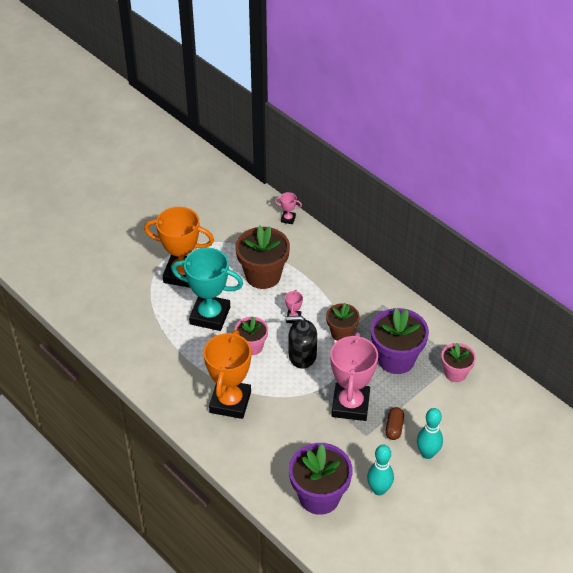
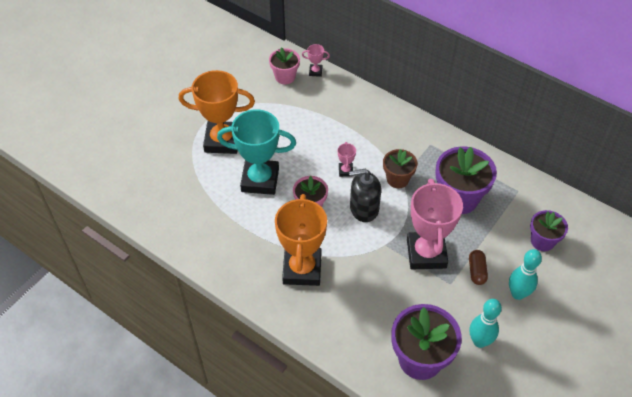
camera: 10 degrees left, 5 degrees up
brown flower pot [235,226,290,289] -> none
pink flower pot [441,343,476,382] -> pink flower pot moved to [269,47,300,84]
none -> purple flower pot [530,210,568,251]

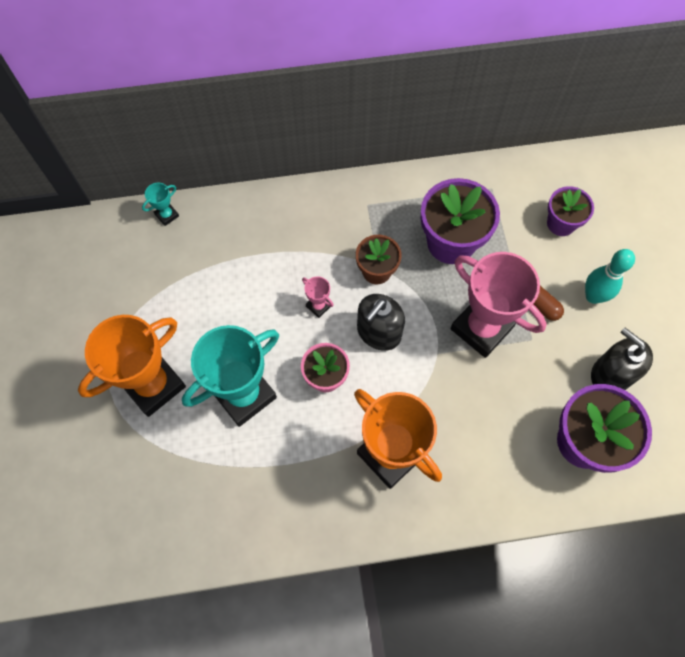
camera: 45 degrees left, 15 degrees up
pink flower pot [269,47,300,84] -> none
pink trophy [302,44,330,77] -> turquoise trophy [142,182,179,226]
turquoise bowling pin [470,299,502,348] -> black soap dispenser [591,328,653,390]

